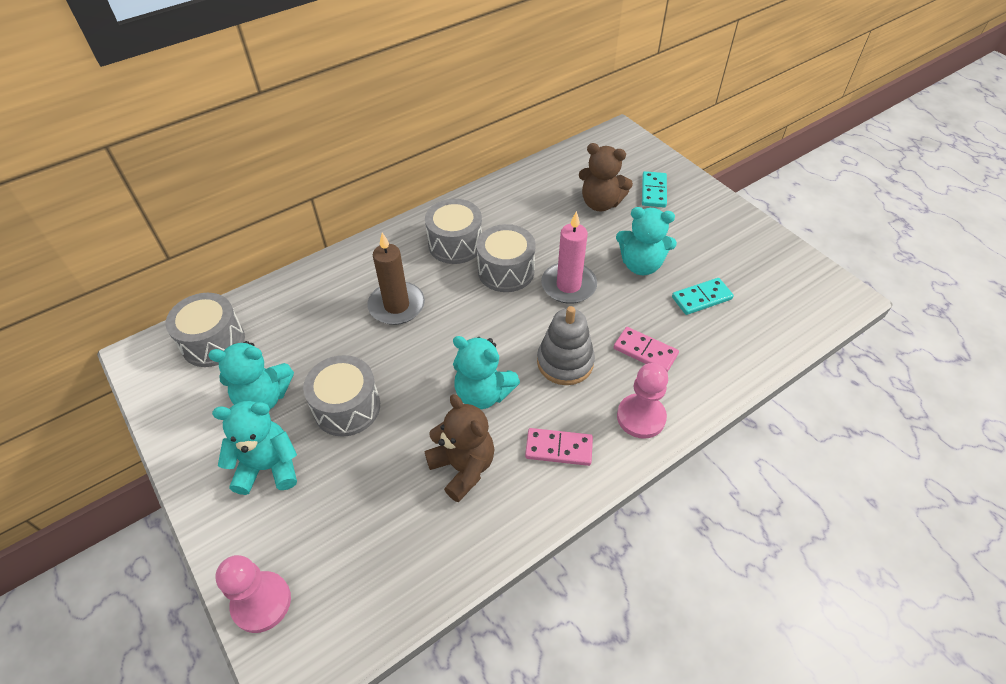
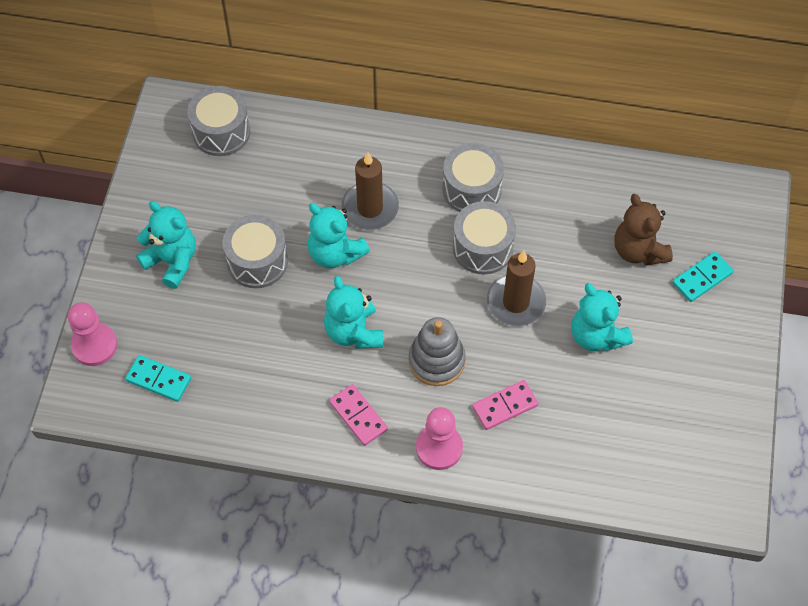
camera: 45 degrees right, 10 degrees up
turquoise teddy bear [208,341,294,409] -> turquoise teddy bear moved to [307,203,370,268]
brown teddy bear [425,394,495,503] -> none
pink candle [541,211,597,304] -> brown candle [487,250,546,326]
pink domino [614,327,679,372] -> pink domino turned 75 degrees clockwise [472,380,538,430]
turquoise domino [672,278,734,315] -> turquoise domino moved to [125,355,191,402]

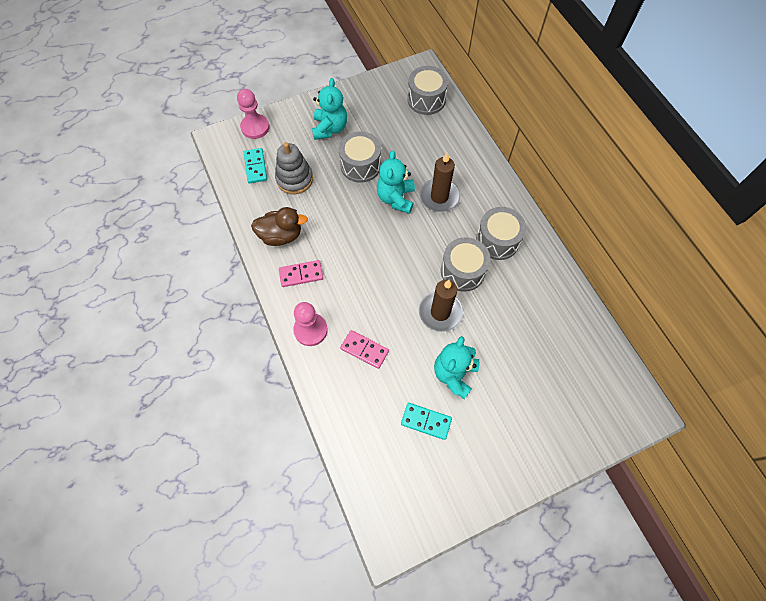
camera: 55 degrees right, 5 degrees up
turquoise teddy bear [324,276,383,349] -> none
pink domino [329,384,388,446] -> pink domino turned 60 degrees clockwise [279,260,323,287]
grey stacking toy [409,317,466,386] -> grey stacking toy moved to [275,142,313,194]
brown teddy bear [614,194,673,265] -> none
turquoise domino [672,252,734,302] -> turquoise domino moved to [401,403,452,440]
none -> brown duck [251,207,308,246]

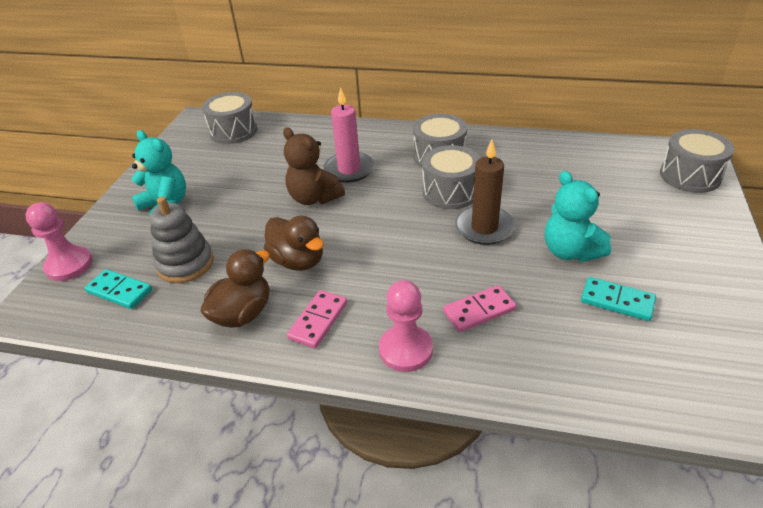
camera: 50 degrees left, 25 degrees down
grey drum [339,131,381,183] -> grey drum moved to [660,129,734,193]
turquoise teddy bear [377,150,415,214] -> brown teddy bear [283,127,345,205]
turquoise domino [401,403,452,440] -> turquoise domino turned 60 degrees clockwise [581,277,656,321]
brown candle [420,152,460,212] -> pink candle [323,87,374,183]
none -> brown duck [264,216,324,271]

